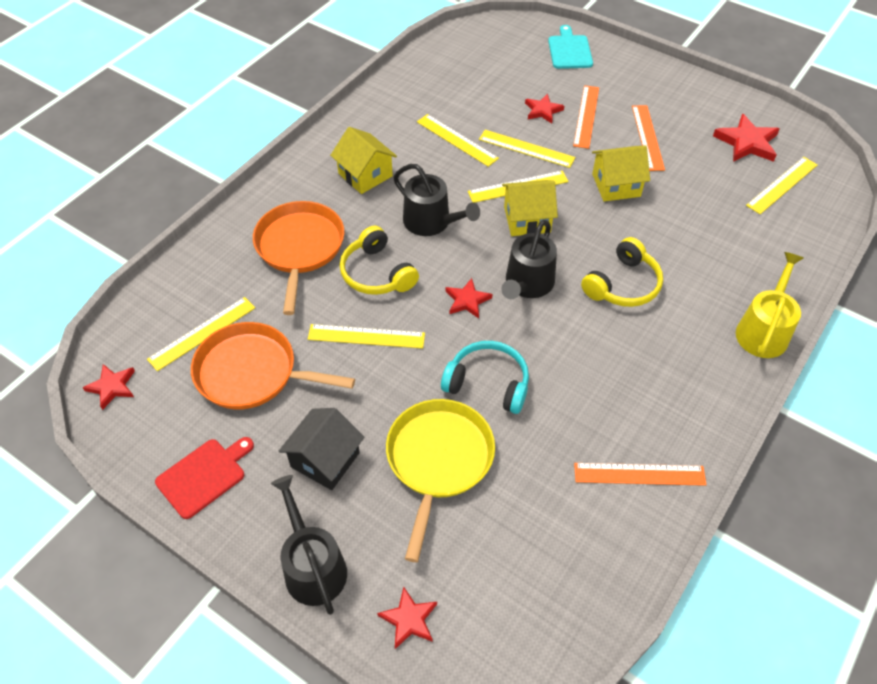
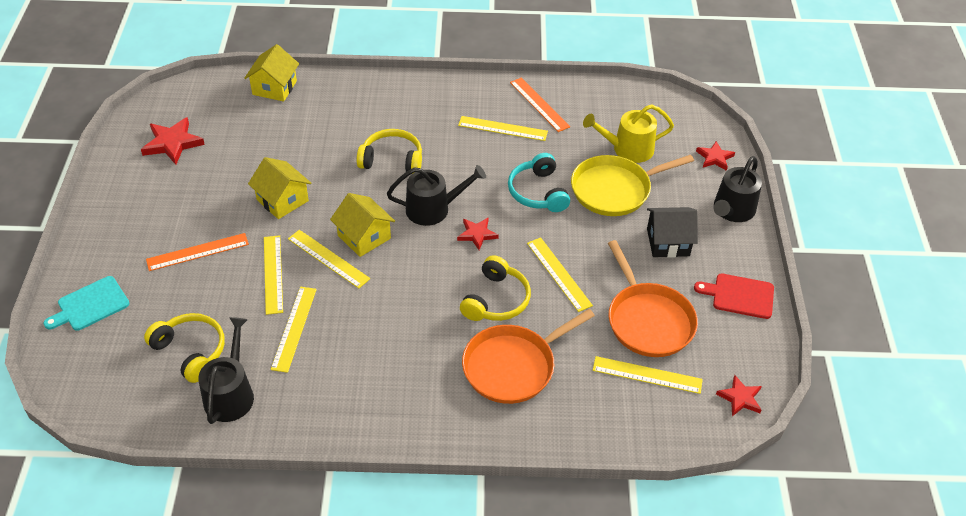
camera: 125 degrees left, 5 degrees down
yellow house [330,127,397,194] -> yellow house moved to [244,44,299,102]
black watering can [393,164,480,236] -> black watering can moved to [198,317,254,424]
red star [525,94,564,123] -> none
orange ruler [632,105,665,171] -> none
yellow watering can [736,252,803,358] -> yellow watering can moved to [583,104,674,163]
yellow ruler [746,157,818,214] -> yellow ruler moved to [458,116,548,141]
none -> yellow headphones [144,313,225,383]

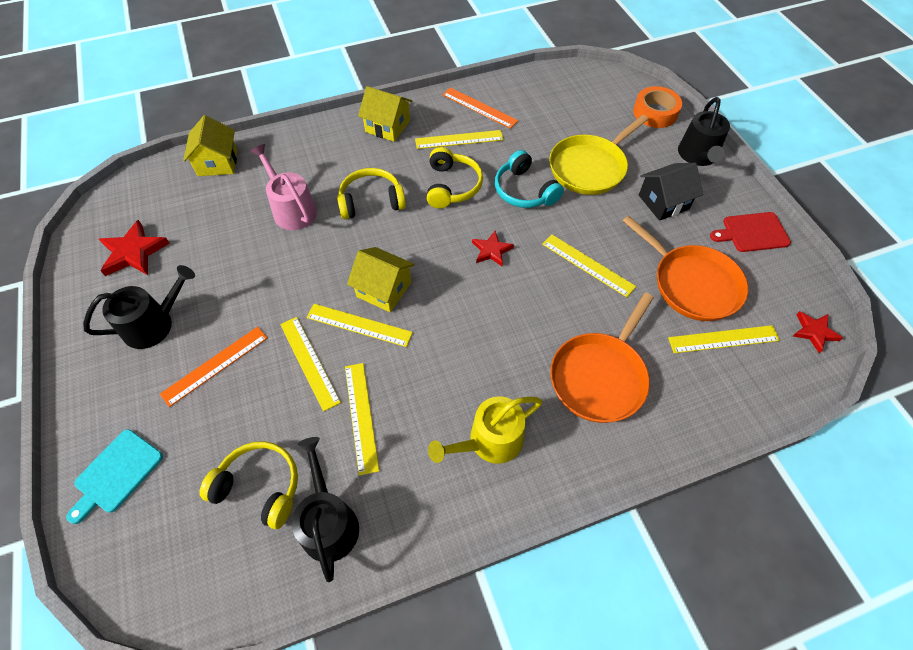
camera: 20 degrees left, 10 degrees up
yellow house [248,157,311,219] -> yellow house moved to [358,86,413,142]
black watering can [387,165,486,226] -> black watering can moved to [83,265,195,349]
yellow headphones [460,255,531,321] -> yellow headphones moved to [427,147,483,209]
yellow watering can [583,104,674,163] -> yellow watering can moved to [428,396,543,464]
red star [696,141,735,171] -> orange tape [633,86,682,128]
none -> pink watering can [250,144,317,230]

